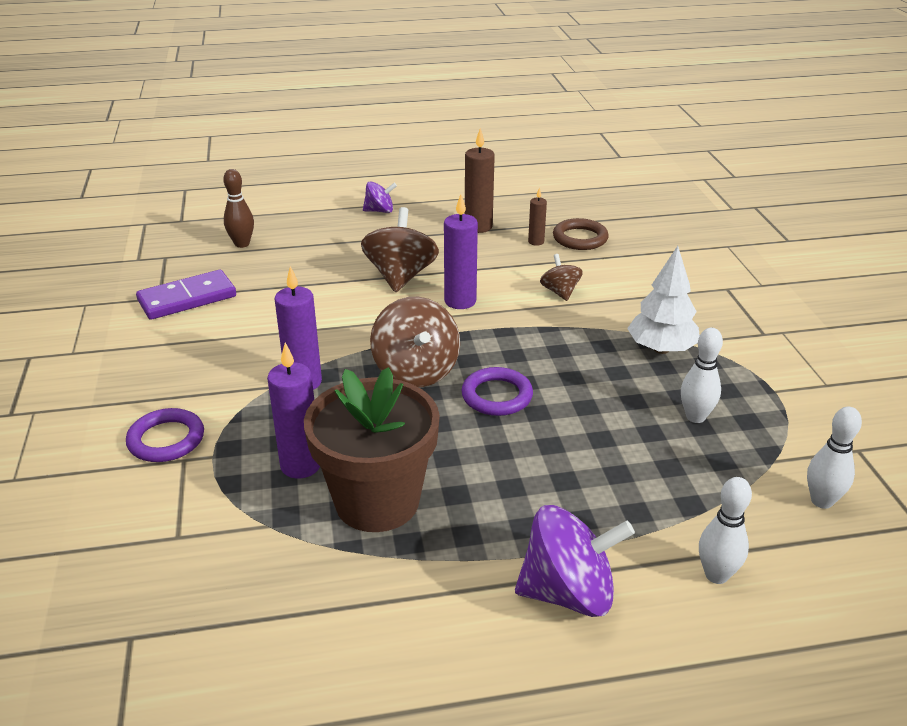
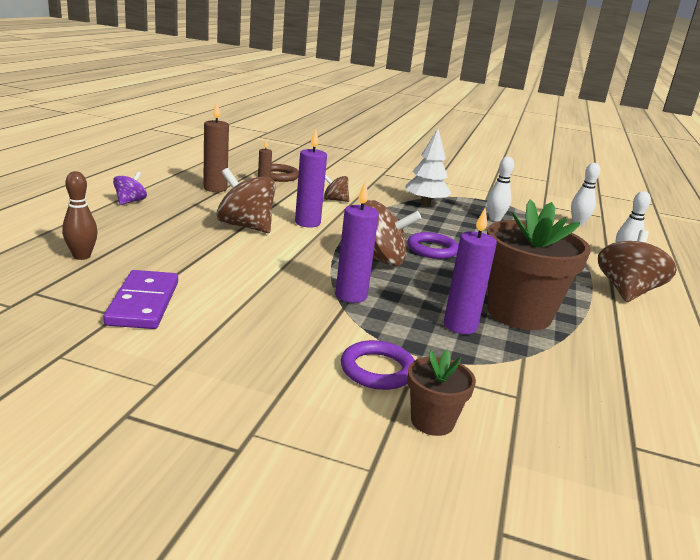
camera: 65 degrees left, 10 degrees down
purple spinning top [515,505,635,617] -> brown spinning top [598,230,677,302]
none -> brown flower pot [407,349,476,436]

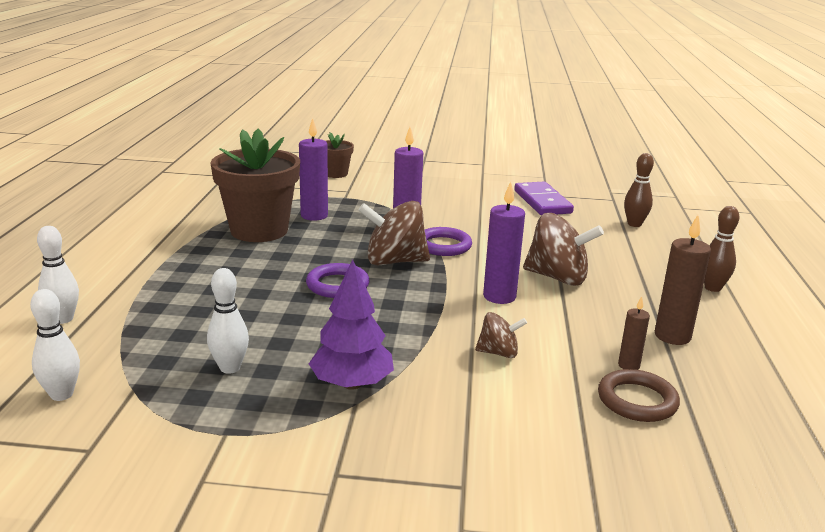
camera: 170 degrees right, 0 degrees up
purple spinning top [113,171,147,205] -> brown bowling pin [704,206,740,292]
purple ring [341,340,415,390] -> purple ring moved to [425,227,472,256]
white tree [405,129,451,205] -> purple tree [309,259,394,390]
brown spinning top [598,230,677,302] -> none

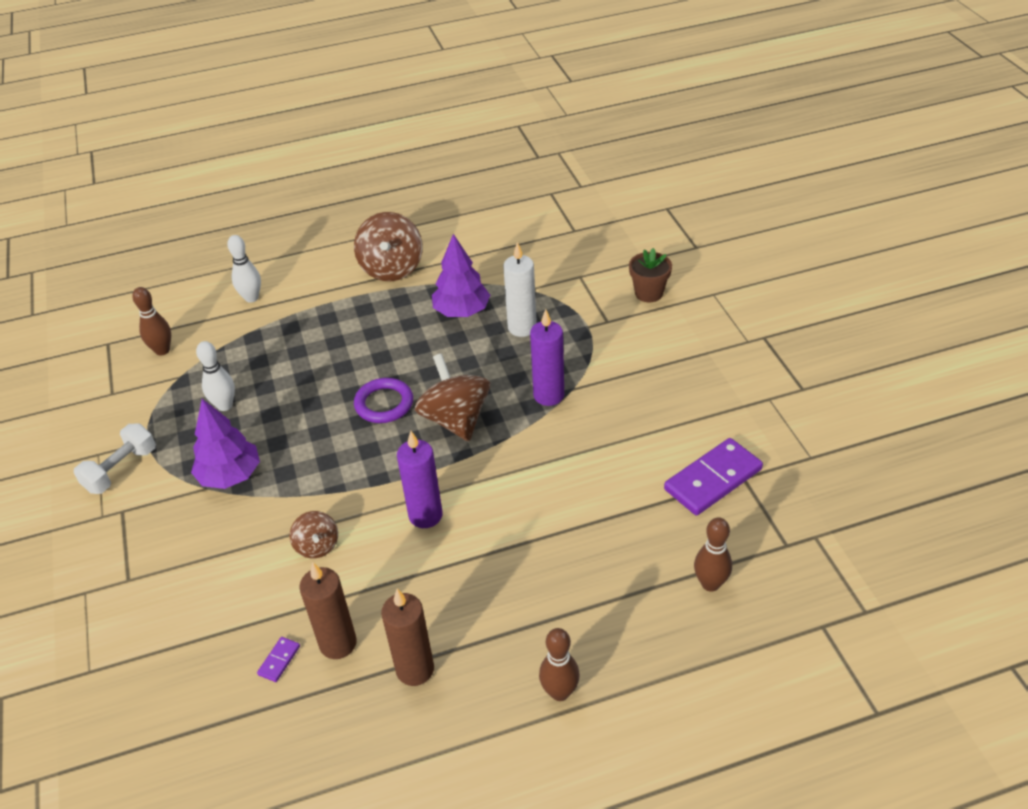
camera: 70 degrees right, 20 degrees up
white bowling pin [30,289,80,401] -> brown bowling pin [132,287,171,356]
brown flower pot [210,129,300,242] -> purple tree [432,234,490,317]
purple candle [299,118,328,221] -> white candle [503,242,537,337]
purple ring [425,227,472,256] -> none
brown spinning top [523,213,604,286] -> brown spinning top moved to [354,212,423,281]
brown ring [598,369,680,422] -> purple domino [257,637,300,682]
brown candle [618,296,650,370] -> brown candle [299,562,357,659], size x1.79
none -> white dumbbell [73,423,156,494]

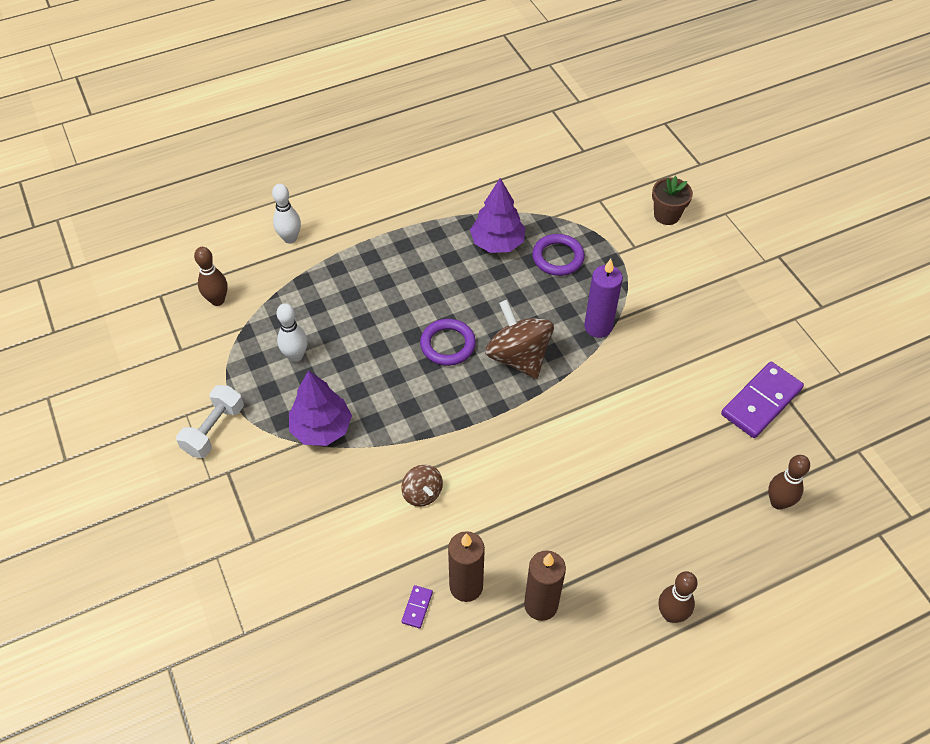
camera: 10 degrees left, 10 degrees up
brown spinning top [354,212,423,281] -> none
purple candle [397,431,442,528] -> none
white candle [503,242,537,337] -> purple ring [532,234,585,276]

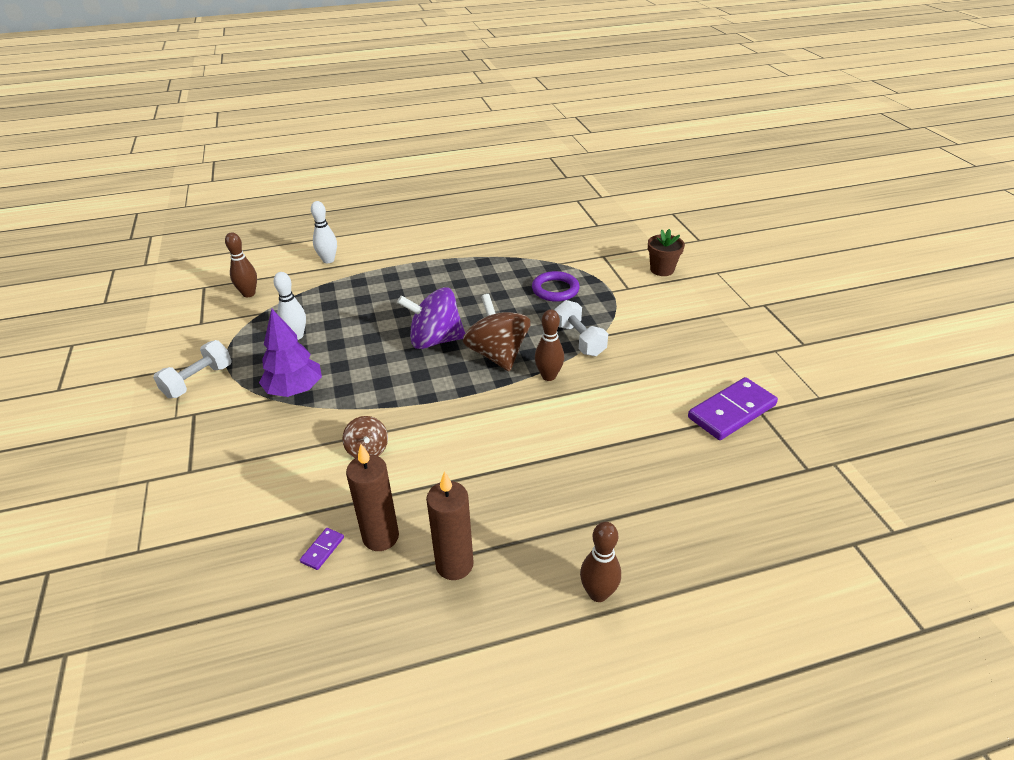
camera: 10 degrees right, 15 degrees down
purple ring [420,319,476,366] -> purple spinning top [397,287,465,349]
purple tree [470,178,526,253] -> none
purple candle [584,259,623,338] -> white dumbbell [555,300,608,356]
brown bowling pin [768,455,810,510] -> brown bowling pin moved to [535,309,564,381]

